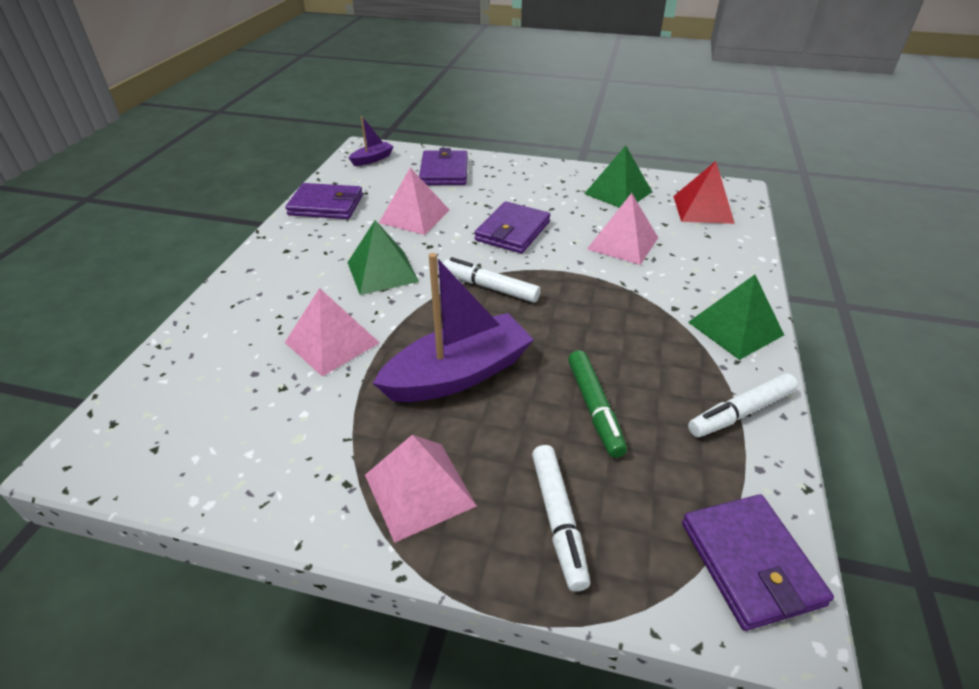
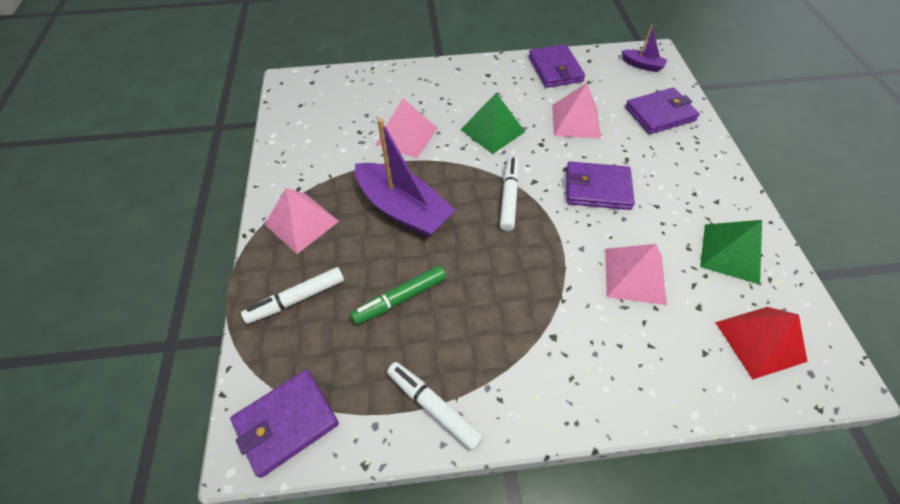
camera: 70 degrees right, 15 degrees up
green pyramid [688,275,784,360] -> none

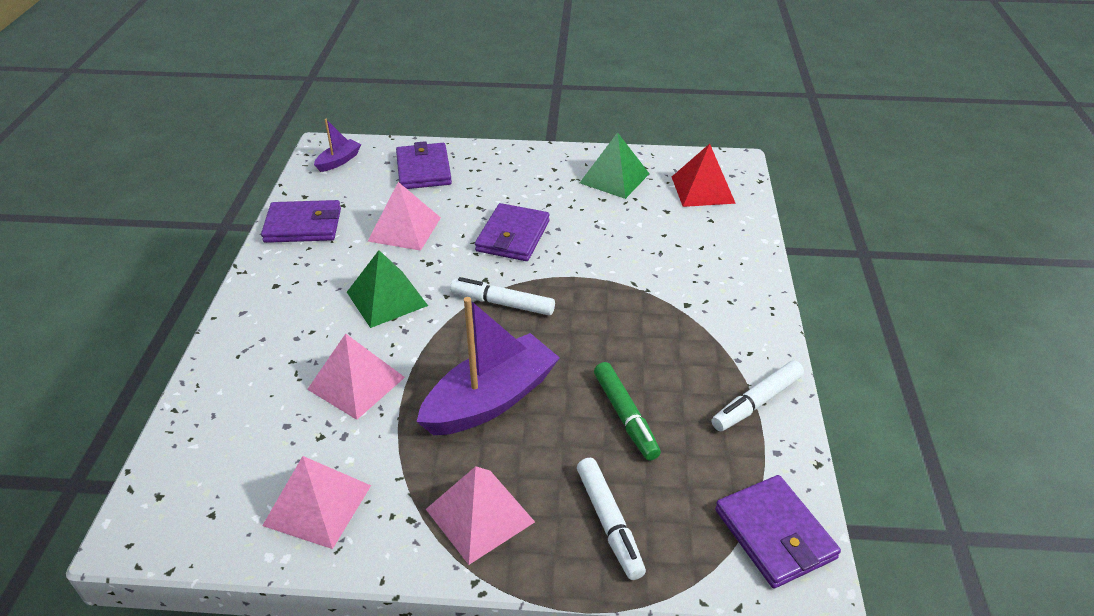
camera: 80 degrees left, 15 degrees down
pink pyramid [605,244,667,305] -> pink pyramid moved to [262,456,371,549]

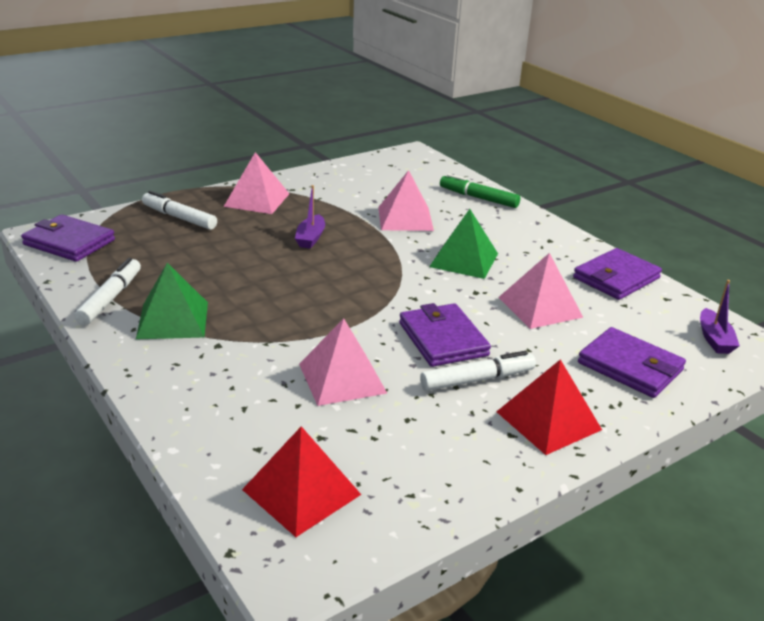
camera: 140 degrees right, 10 degrees down
pink pyramid [262,456,371,549] -> pink pyramid moved to [299,318,387,406]
purple boat [416,297,560,435] -> purple boat [295,185,325,249], size x0.48
white marker [450,277,555,316] -> white marker moved to [420,351,536,391]
green pyramid [580,132,649,199] -> green pyramid moved to [136,263,208,340]
green marker [594,362,661,461] -> green marker moved to [440,174,520,208]
none -> red pyramid [496,359,602,455]

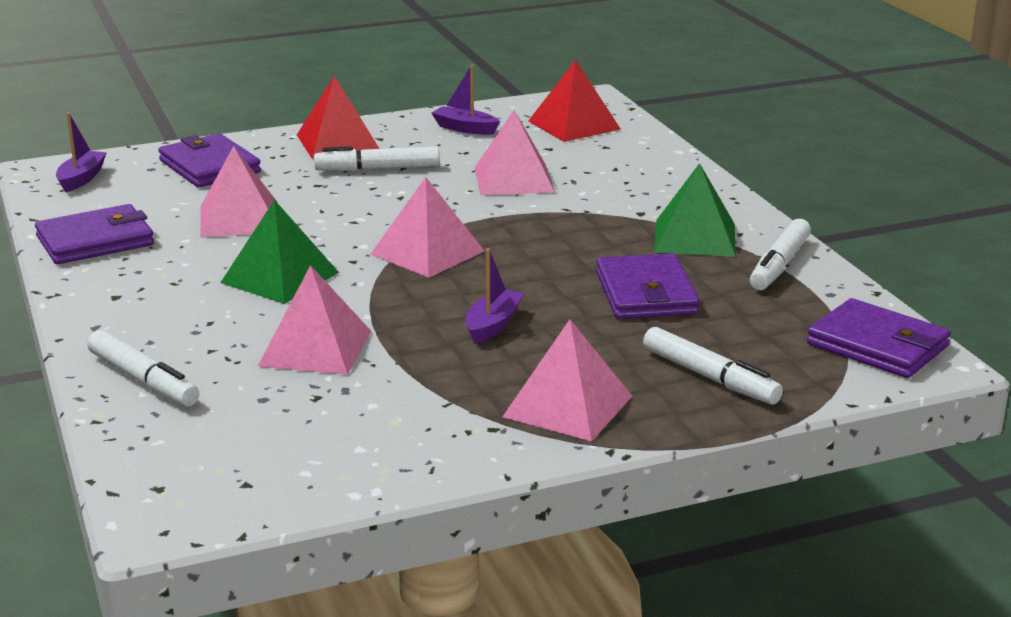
camera: 165 degrees left, 5 degrees down
purple wallet [399,303,491,367] -> purple wallet moved to [596,253,700,319]
green marker [440,174,520,208] -> white marker [87,330,199,406]
none -> pink pyramid [371,177,484,278]
none -> purple boat [431,65,500,135]

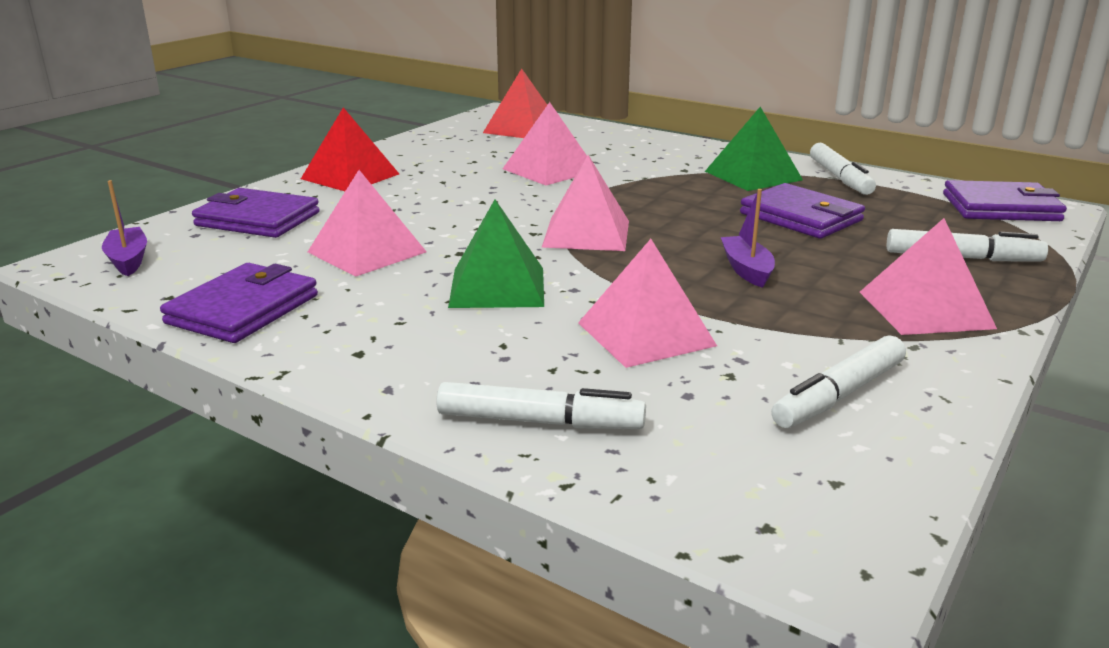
camera: 35 degrees left, 0 degrees up
white marker [314,146,440,171] -> white marker moved to [771,335,906,428]
purple boat [431,65,500,135] -> none

